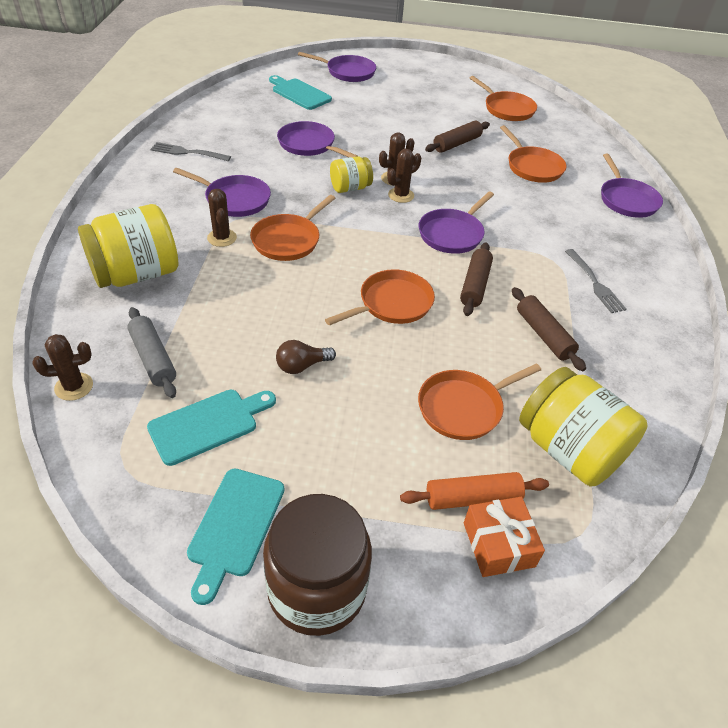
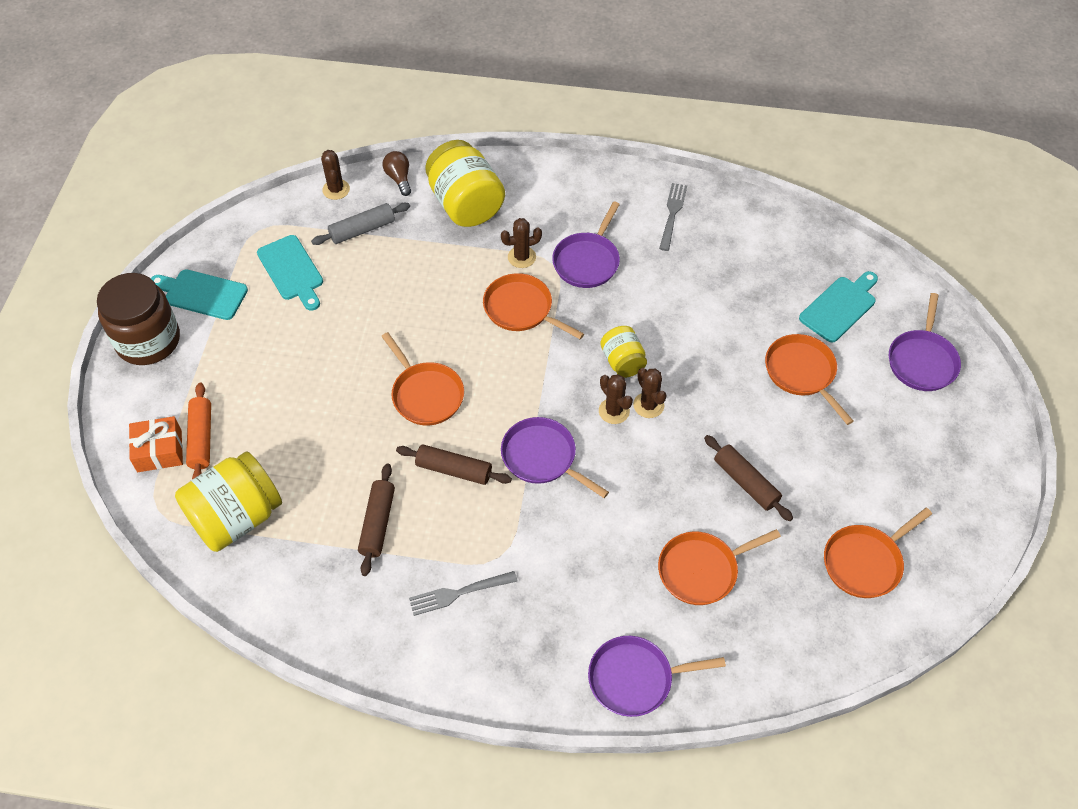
camera: 95 degrees right, 10 degrees up
brown light bulb [276,340,336,374] -> brown light bulb moved to [383,151,411,196]
purple pan [277,121,358,157] -> none
orange pan [418,364,541,440] -> orange pan moved to [765,334,854,425]
brown rolling pin [512,287,586,371] -> brown rolling pin turned 60 degrees counterclockwise [358,463,395,576]

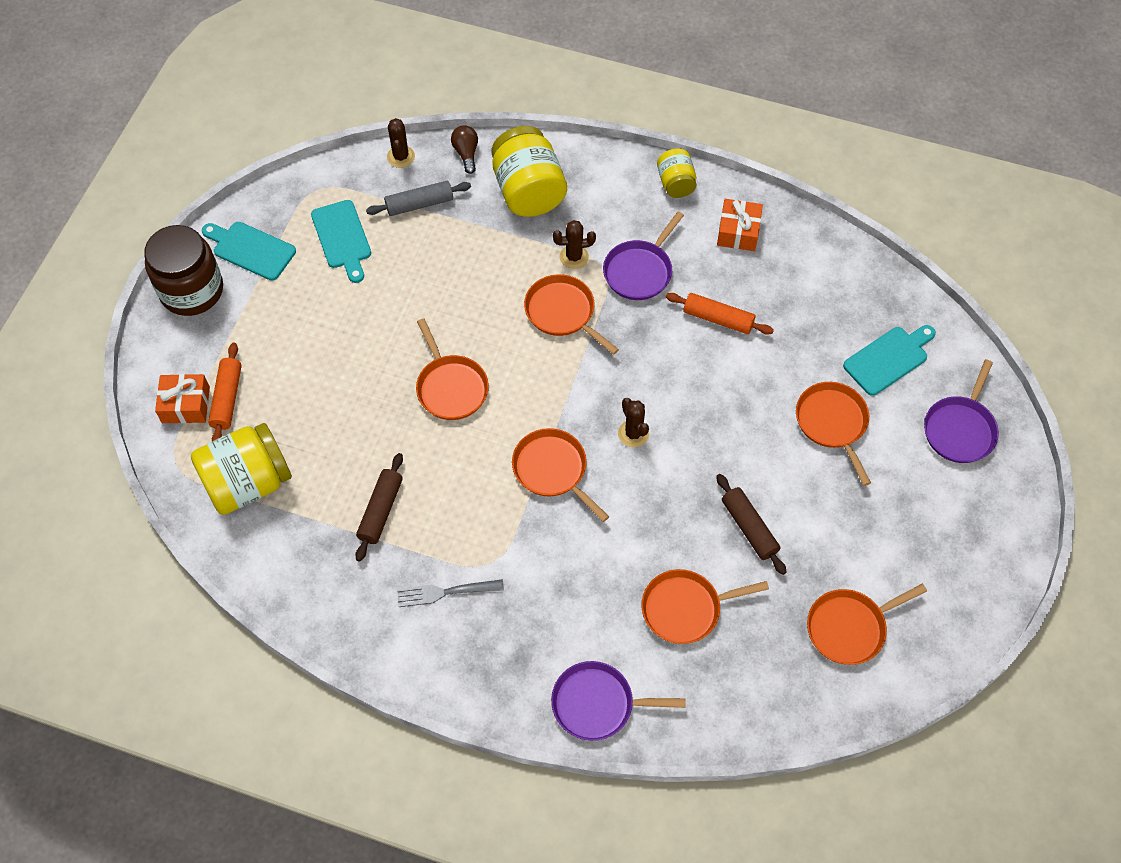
camera: 10 degrees right, 5 degrees up
brown rolling pin [396,445,512,485] -> none
purple pan [501,417,609,498] -> orange pan [512,428,609,522]
yellow jar [600,326,647,378] -> yellow jar moved to [657,148,696,198]
brown cactus [633,368,667,418] -> none
grey fork [659,183,687,251] -> orange gift [717,199,763,251]
none -> orange rolling pin [666,293,774,335]

